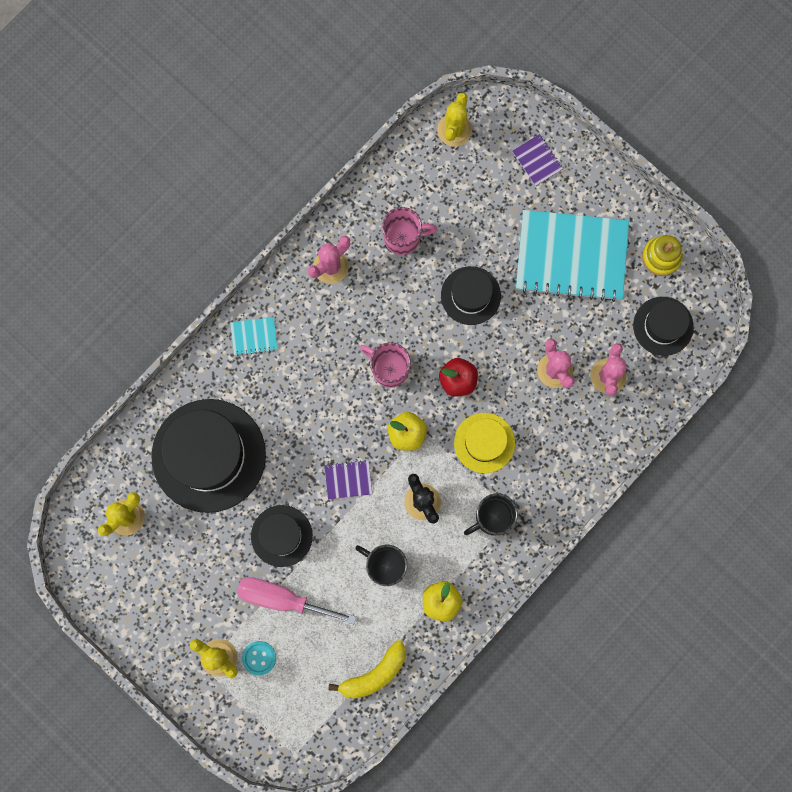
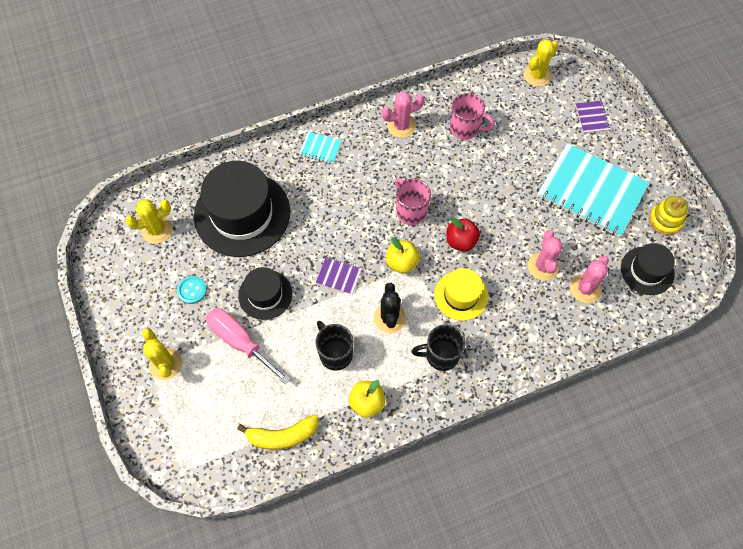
camera: 25 degrees right, 15 degrees down
turquoise button [242,641,276,675] -> turquoise button moved to [177,276,207,304]
black hat [441,266,501,325] -> none

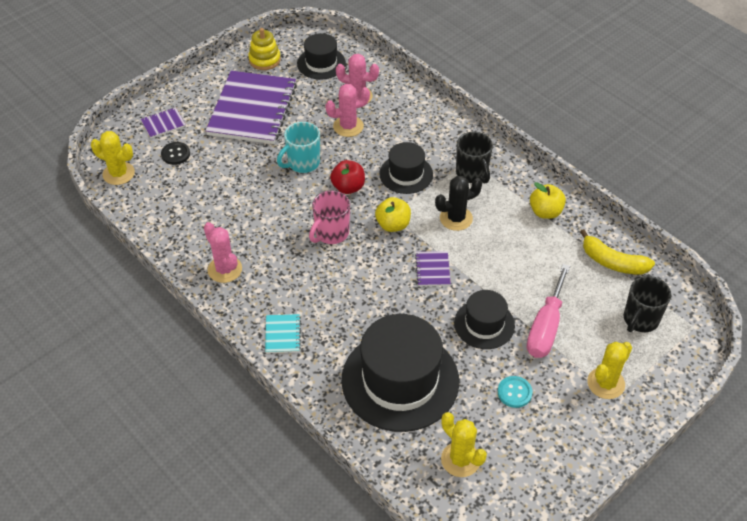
camera: 110 degrees left, 15 degrees down
yellow banana [237,415,319,450] -> yellow banana turned 150 degrees clockwise [580,229,655,274]
black mug [315,321,353,371] -> black mug moved to [624,276,671,332]
yellow hat [434,268,488,321] -> black hat [379,142,433,194]
pink mug [450,93,495,140] -> none
turquoise notebook [537,143,650,237] -> purple notebook [205,71,297,144]
none -> black button [161,142,190,165]
none -> turquoise mug [277,122,320,173]

